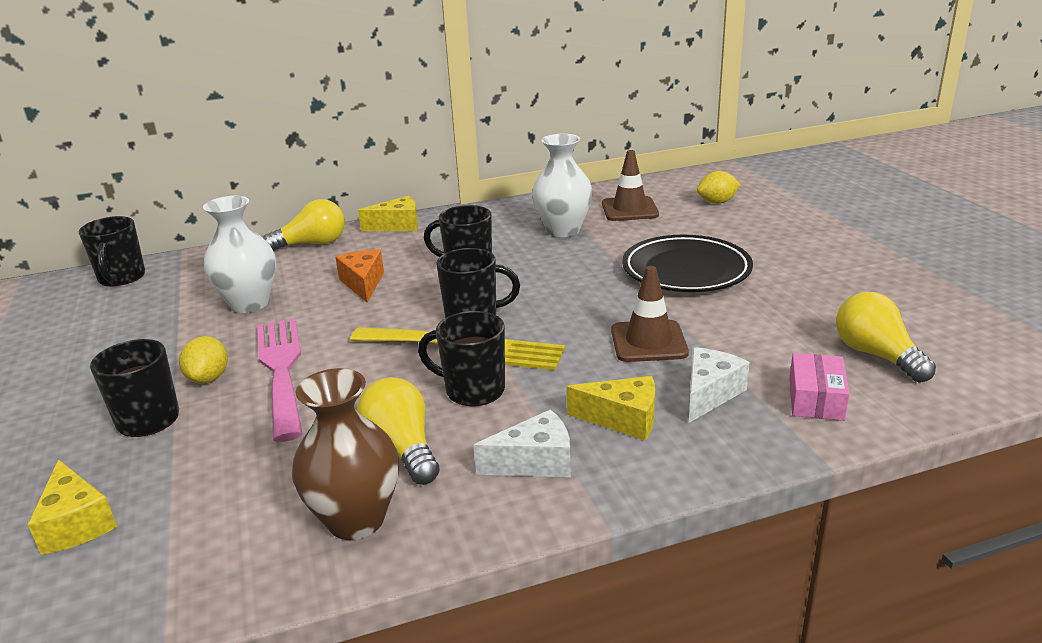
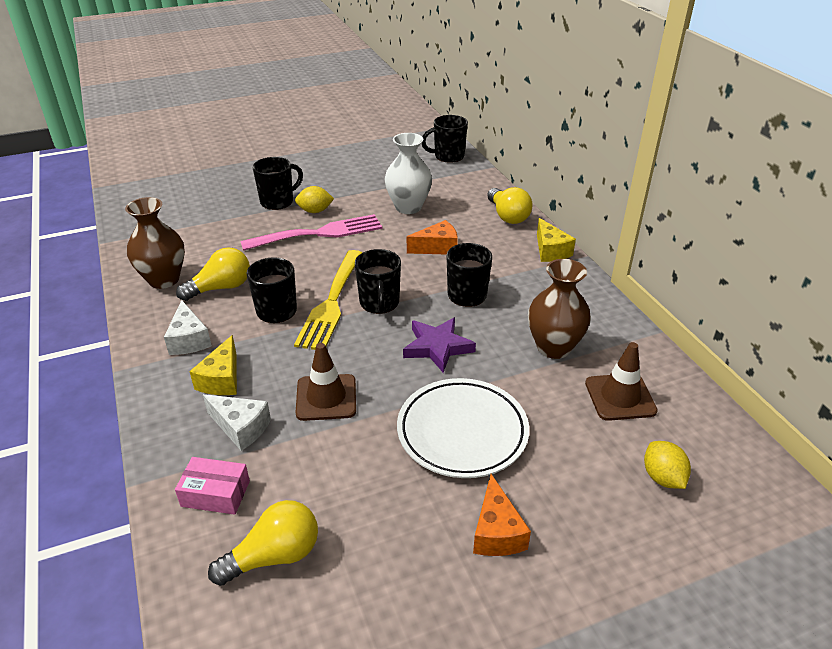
camera: 85 degrees right, 10 degrees up
yellow cheese [27,459,117,555] -> none
white vase [532,134,593,237] -> brown vase [528,259,591,359]
black plate [622,235,753,292] -> white plate [397,378,529,478]
none -> purple star [403,317,476,373]
none -> orange cheese [473,474,531,556]

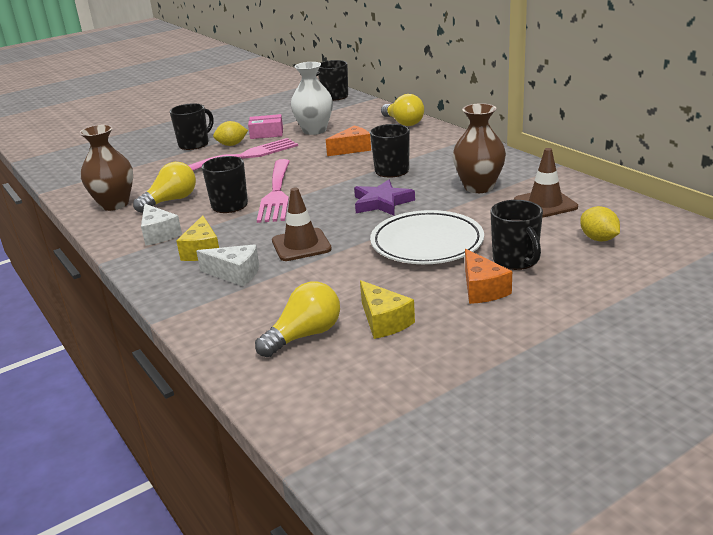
camera: 10 degrees left, 10 degrees down
pink box [175,457,250,515] -> pink box moved to [248,114,283,139]
yellow fork [294,250,363,350] -> pink fork [257,159,290,223]
black mug [355,249,401,314] -> black mug moved to [490,200,543,270]
yellow cheese [537,218,576,262] -> yellow cheese moved to [360,280,415,339]

